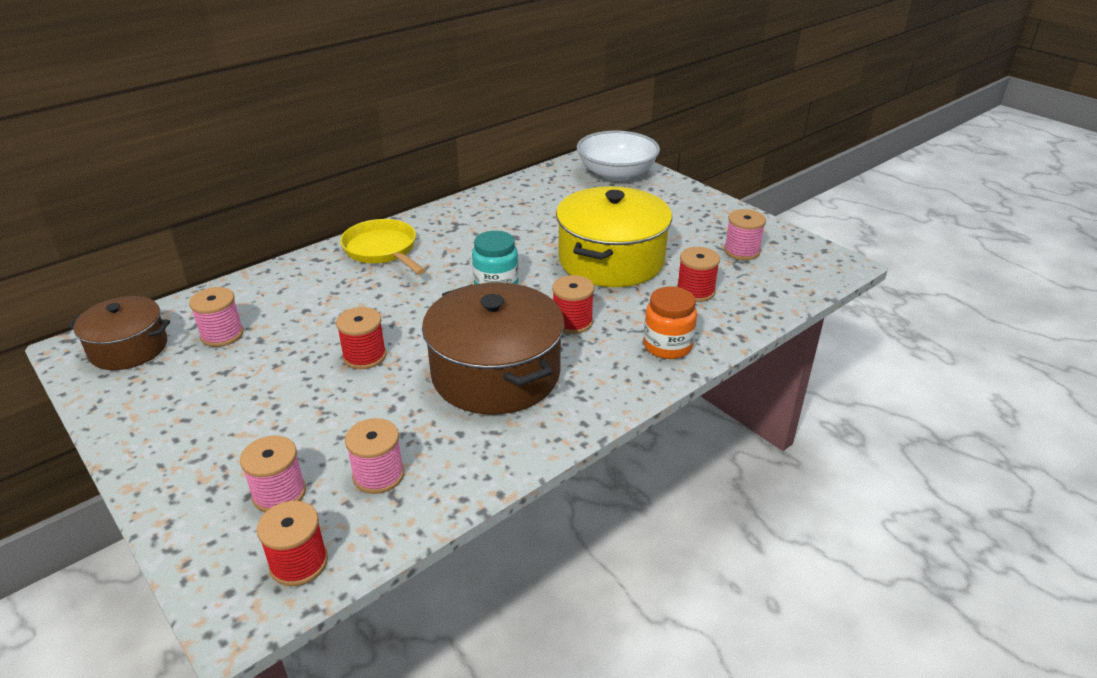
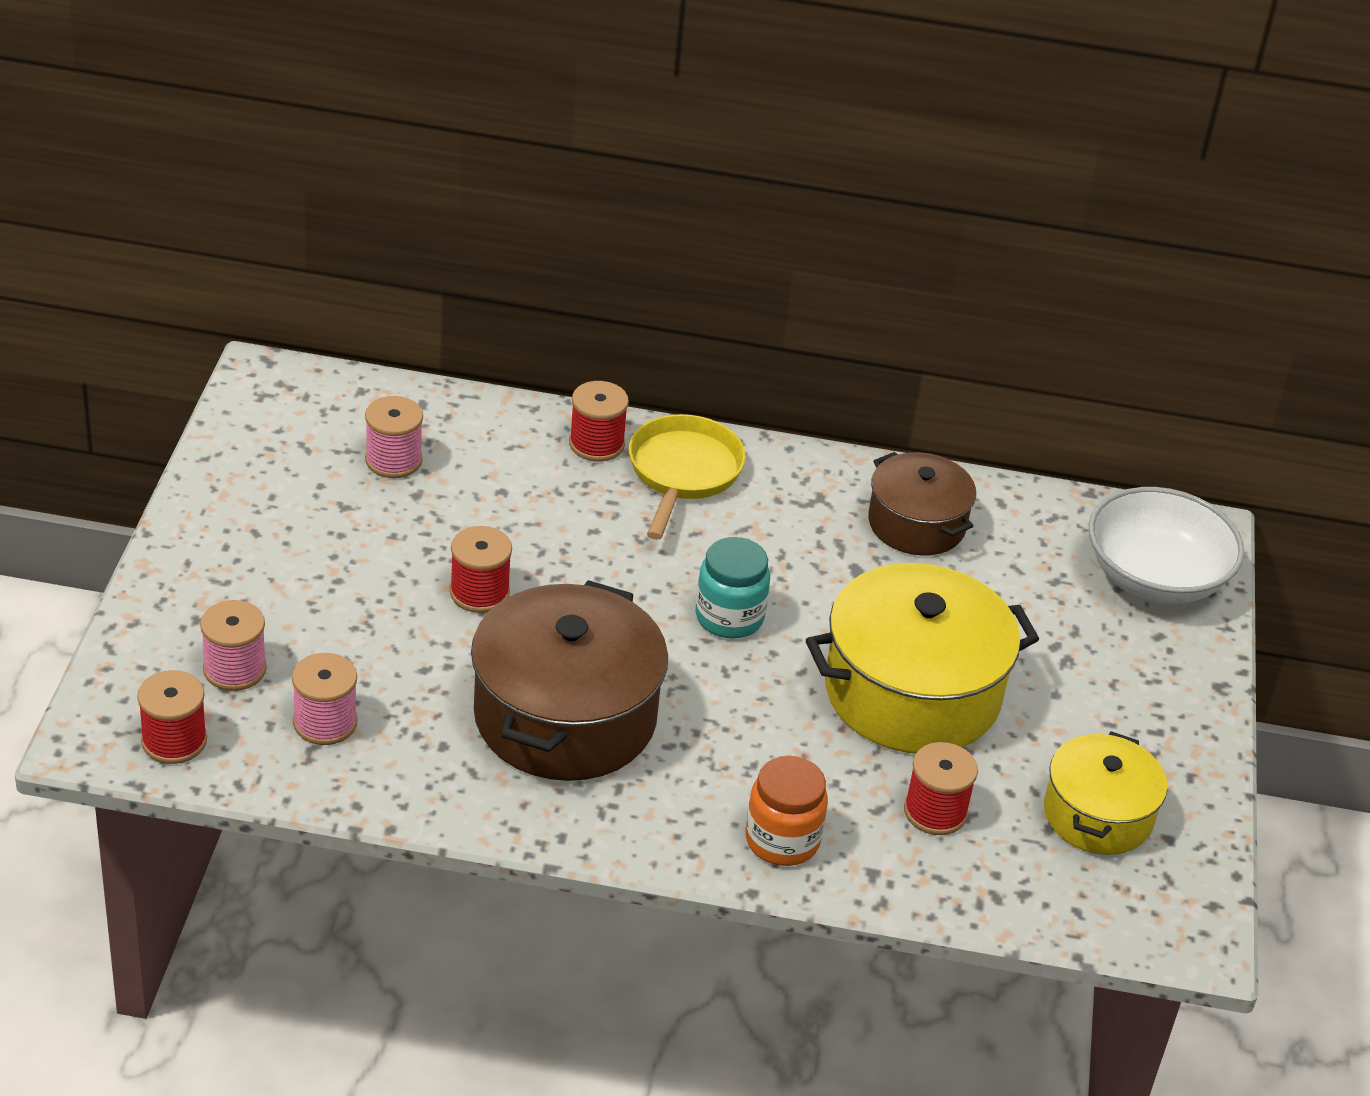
camera: 45 degrees right, 5 degrees up
brown pot [68,296,170,370] -> brown pot moved to [868,452,976,555]
red spool [552,275,594,334] -> red spool moved to [569,381,629,461]
pink spool [724,209,766,260] -> yellow pot [1044,731,1167,855]

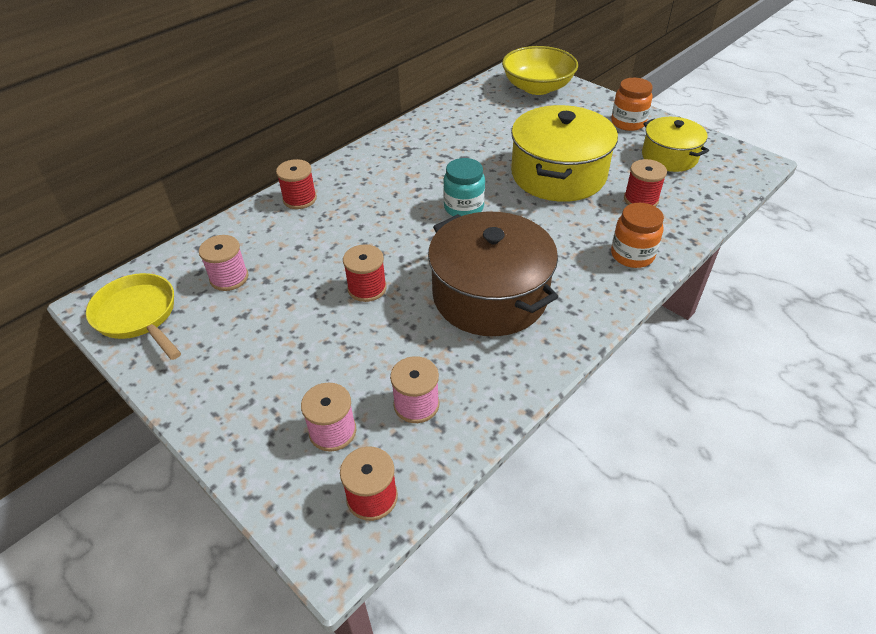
camera: 50 degrees left, 5 degrees up
yellow pan [629,414,746,540] -> yellow pan moved to [86,273,181,360]
brown pot [868,452,976,555] -> none
white bowl [1089,487,1244,604] -> yellow bowl [502,46,578,95]
none -> orange jar [611,78,653,131]

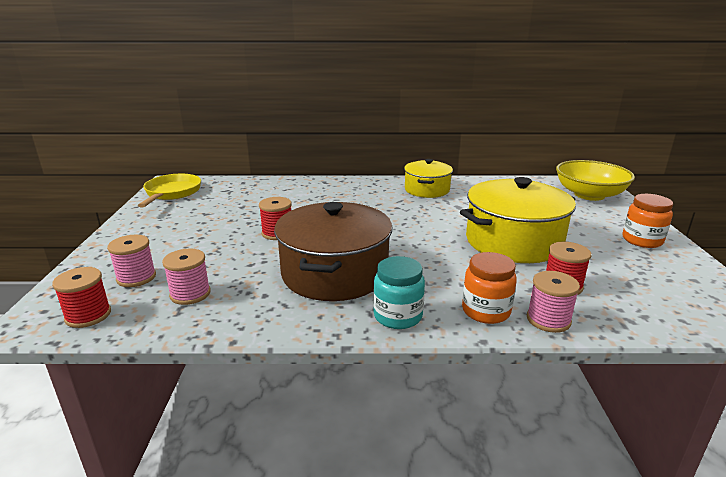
camera: 45 degrees right, 20 degrees down
pink spool [199,235,248,291] -> pink spool moved to [527,271,580,333]
red spool [276,159,317,209] -> none
turquoise jar [443,158,485,216] -> turquoise jar moved to [373,256,425,329]
yellow pot [642,117,709,172] -> yellow pot moved to [404,159,453,198]

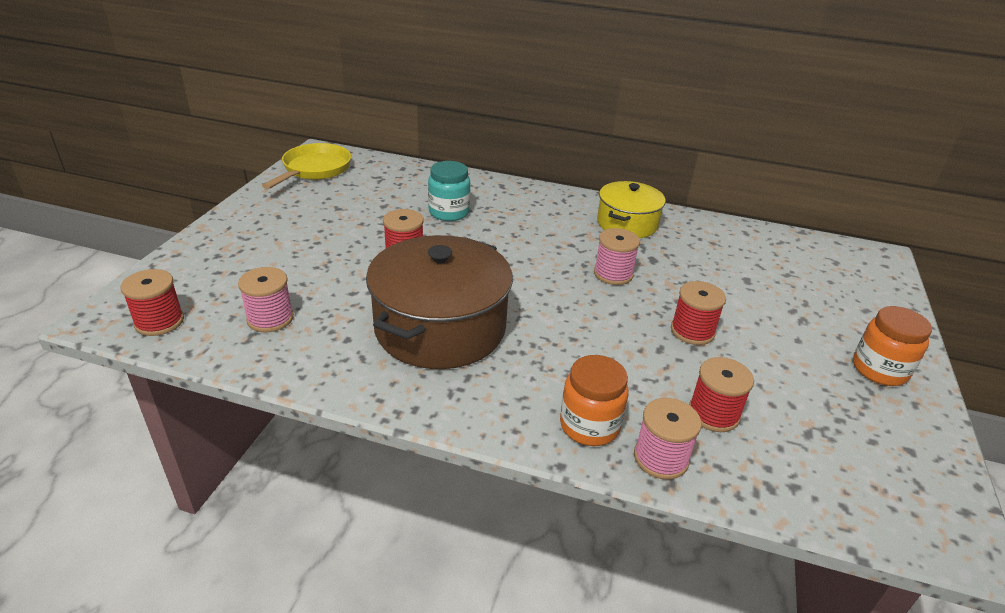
camera: 15 degrees right, 10 degrees up
pink spool [107,235,156,287] -> pink spool moved to [594,228,640,285]
turquoise jar [373,256,425,329] -> turquoise jar moved to [428,161,471,221]
yellow pot [460,177,576,263] -> red spool [671,281,726,345]
yellow bowl [556,160,635,201] -> none

